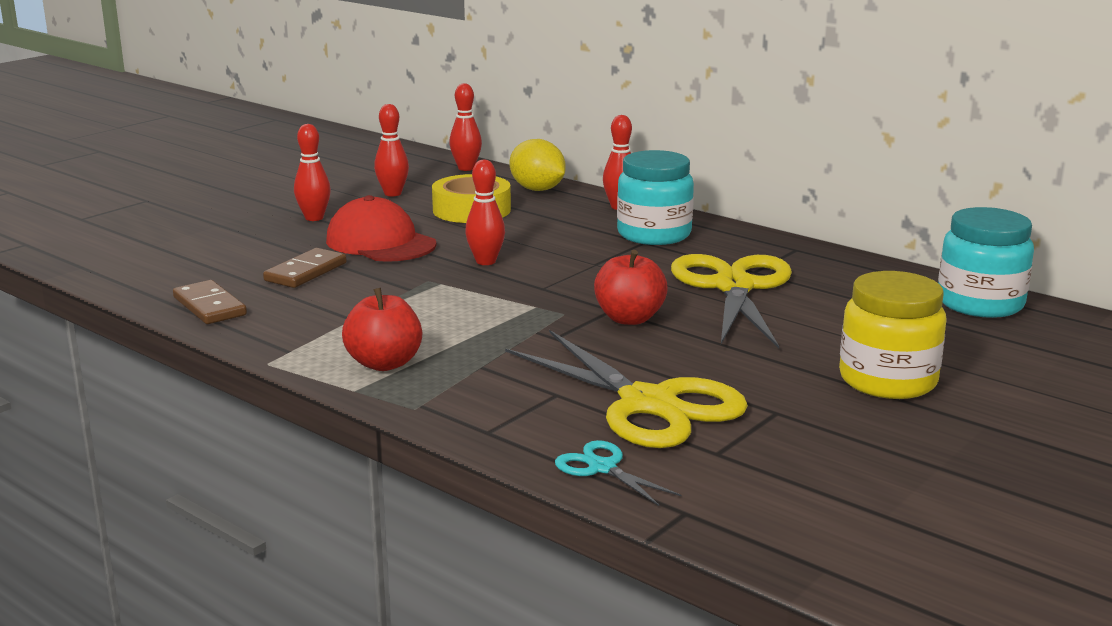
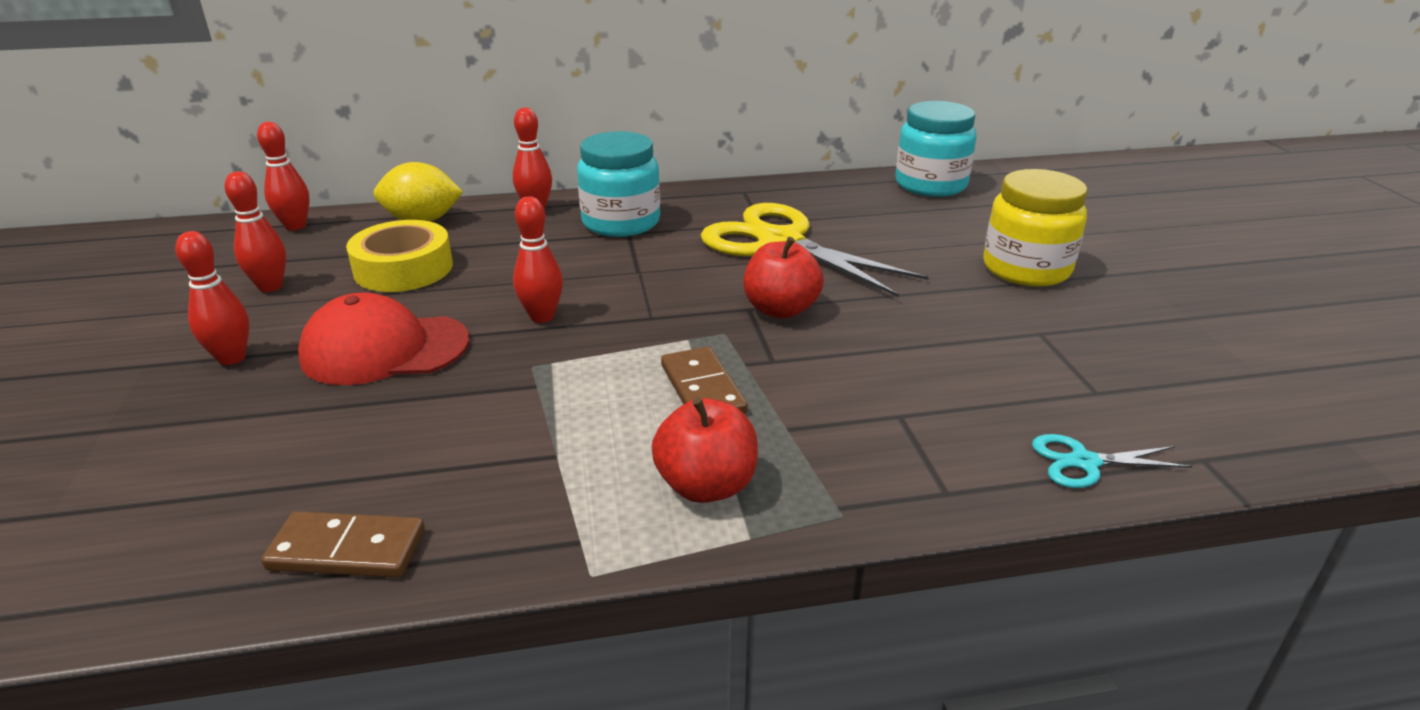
camera: 50 degrees left, 10 degrees up
brown domino [263,248,347,288] -> brown domino moved to [661,347,748,414]
yellow scissors [505,330,748,448] -> none

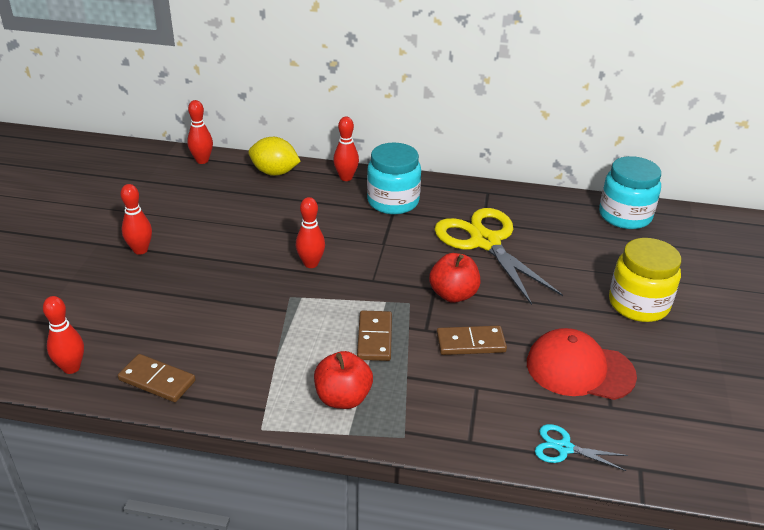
camera: 20 degrees right, 5 degrees up
red bowling pin [224,171,286,292] -> red bowling pin moved to [43,296,84,374]
red cap [298,293,469,385] -> red cap moved to [527,328,637,400]
yellow tape [346,220,453,292] -> none
none -> brown domino [437,326,507,355]

